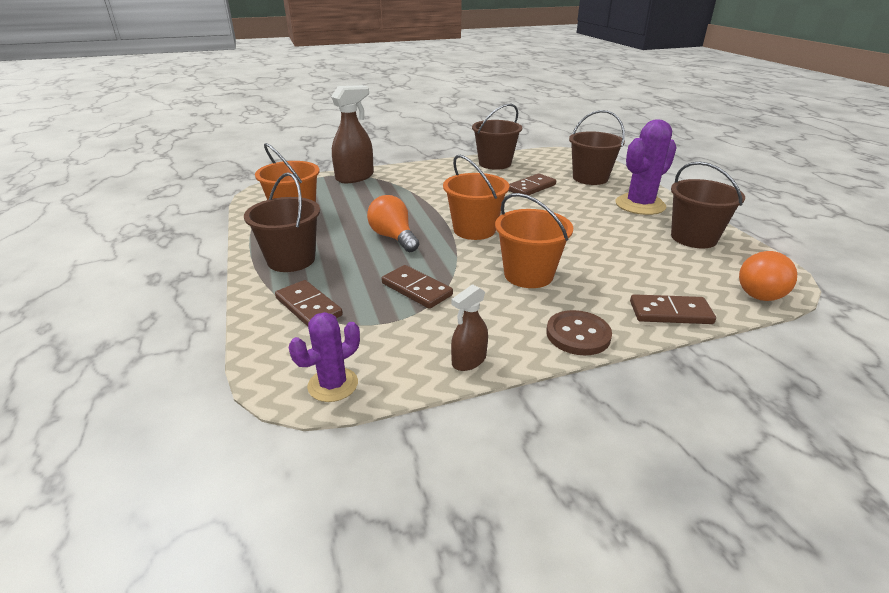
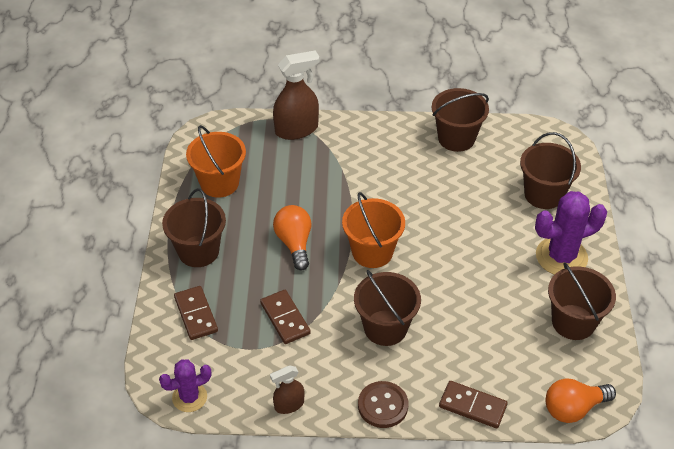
camera: 20 degrees right, 15 degrees up
orange bucket [495,193,573,288] -> brown bucket [354,270,421,346]
brown domino [509,173,556,195] -> none

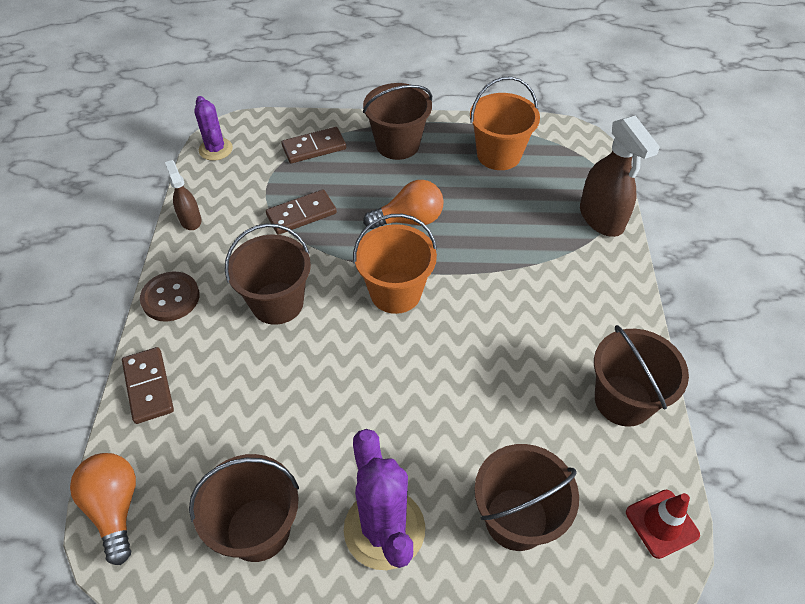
camera: 90 degrees right, 5 degrees up
brown domino [439,381,508,428] -> brown domino turned 45 degrees counterclockwise [122,347,174,424]
none -> red traffic cone [626,490,700,559]

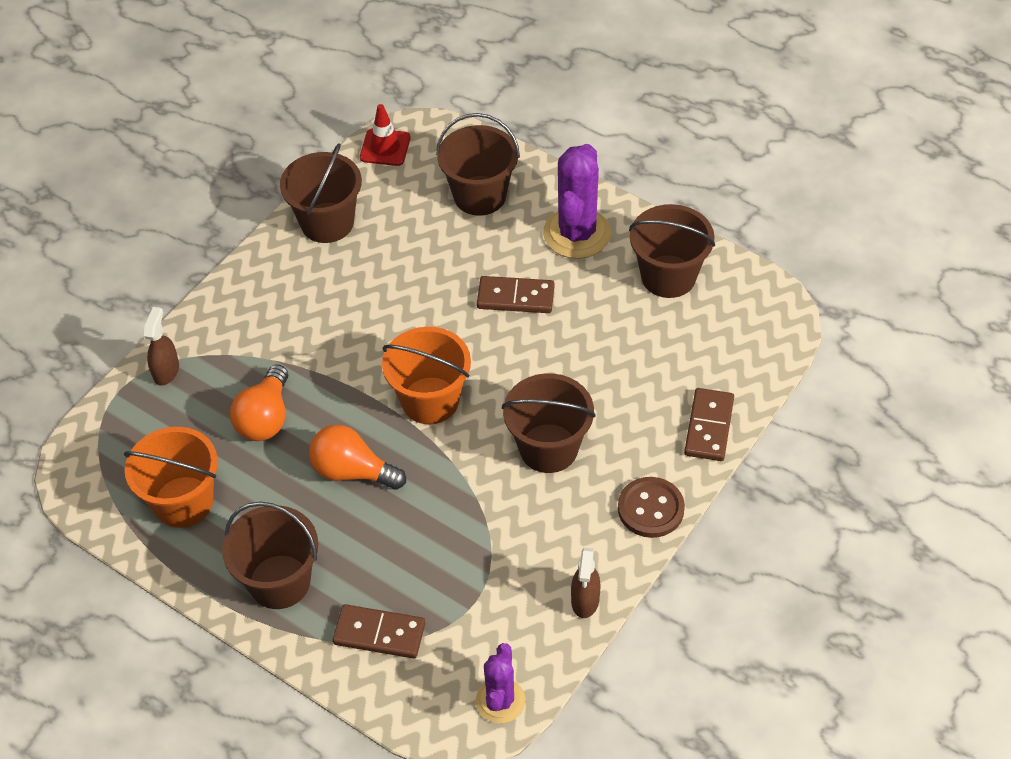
camera: 145 degrees left, 0 degrees up
orange light bulb [70,453,136,565] -> orange light bulb moved to [230,365,288,441]
brown domino [266,189,337,235] -> brown domino moved to [477,276,555,313]
brown spray bottle [580,116,660,237] -> brown spray bottle [144,307,179,386], size x0.56

